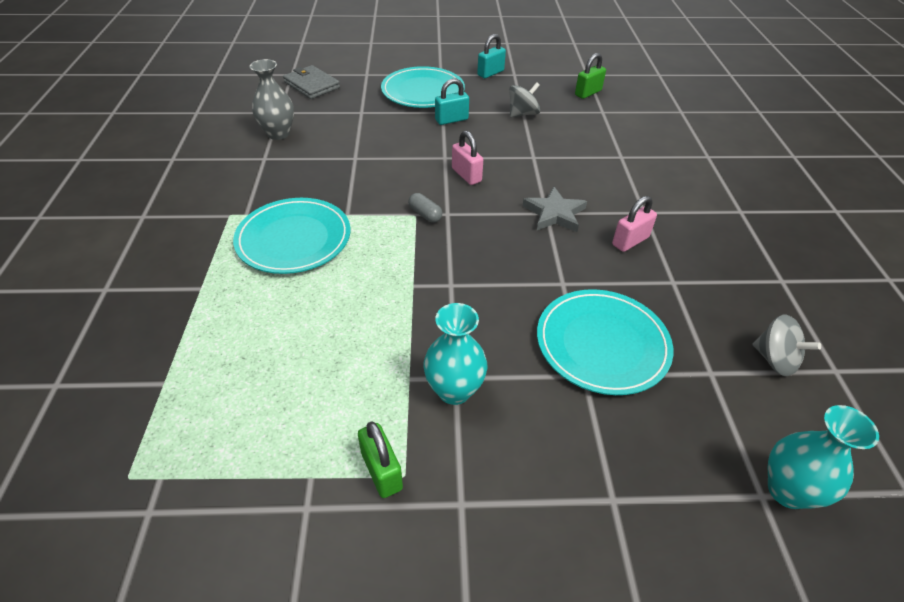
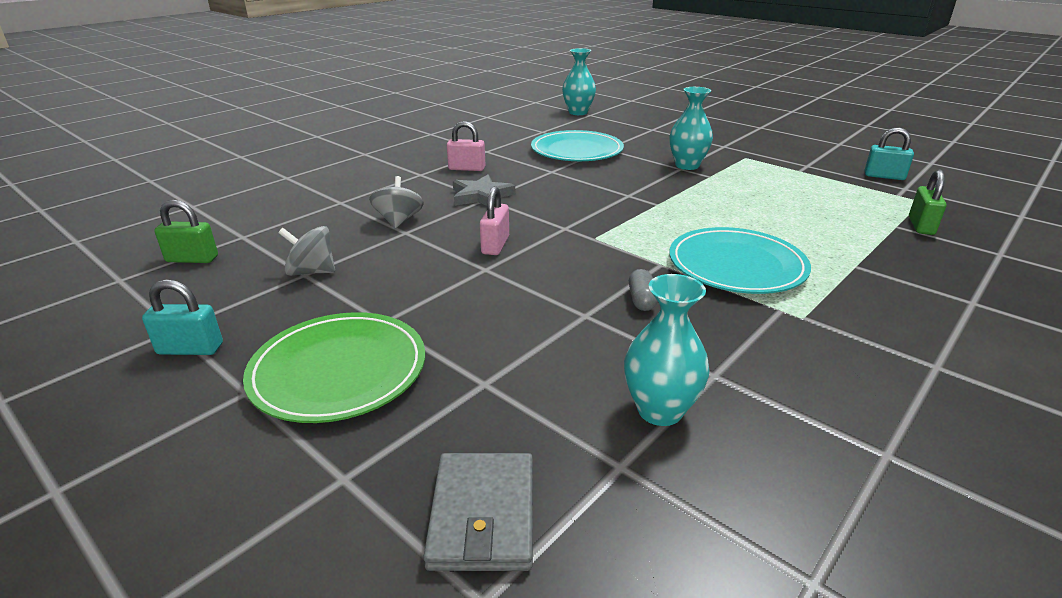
camera: 135 degrees left, 15 degrees down
grey vase [250,59,294,140] -> turquoise vase [624,274,710,426]
green padlock [358,422,403,498] -> green padlock moved to [909,169,947,235]
turquoise plate [381,66,465,108] -> green plate [243,312,425,423]
grey capsule [408,193,442,223] -> grey capsule moved to [629,269,658,311]
turquoise padlock [435,78,469,125] -> turquoise padlock moved to [865,128,914,180]
grey spinning top [752,315,821,376] -> grey spinning top moved to [369,176,424,229]

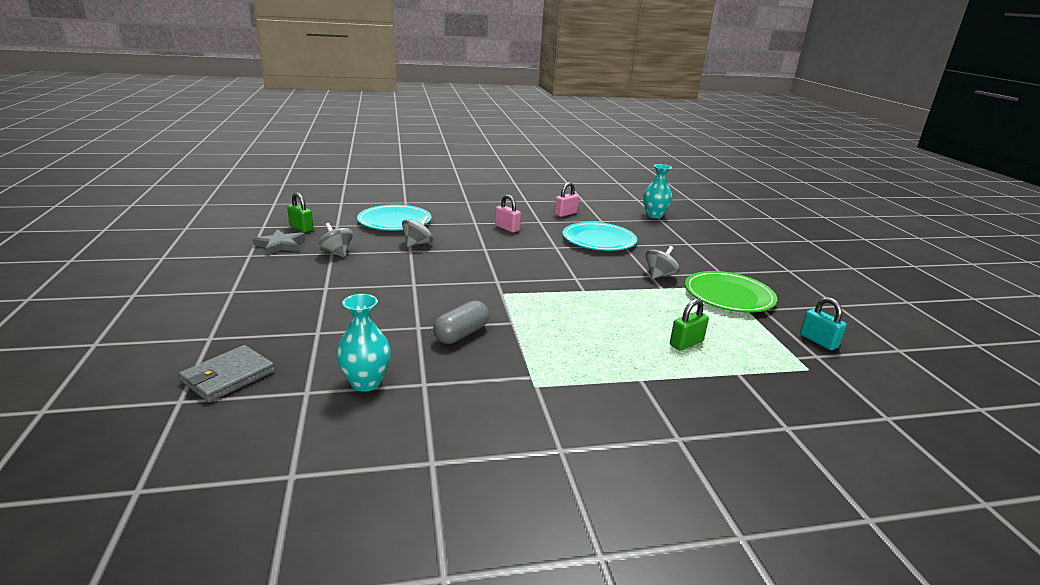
camera: 35 degrees right, 5 degrees down
turquoise padlock [142,279,223,355] -> none
green plate [243,312,425,423] -> green plate moved to [685,271,777,312]
grey star [453,174,515,206] -> grey star moved to [253,229,305,255]
pink padlock [480,186,509,255] -> pink padlock moved to [555,182,579,217]
grey capsule [629,269,658,311] -> grey capsule [433,300,489,344], size x1.65
turquoise vase [669,87,713,170] -> grey spinning top [645,246,679,279]
turquoise plate [669,227,811,294] -> turquoise plate moved to [357,204,432,231]
green padlock [909,169,947,235] -> green padlock moved to [670,298,709,350]

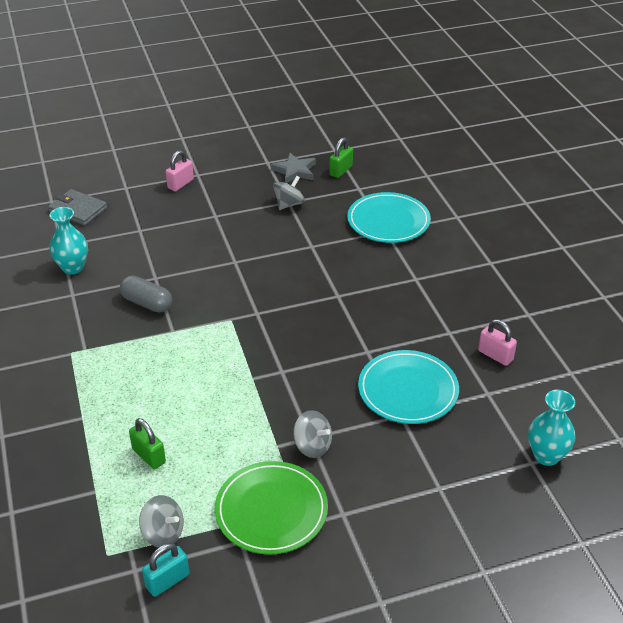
camera: 85 degrees right, 15 degrees up
grey spinning top [402,216,433,247] -> grey spinning top moved to [139,495,184,547]
pink padlock [495,194,521,233] -> pink padlock moved to [166,150,194,191]

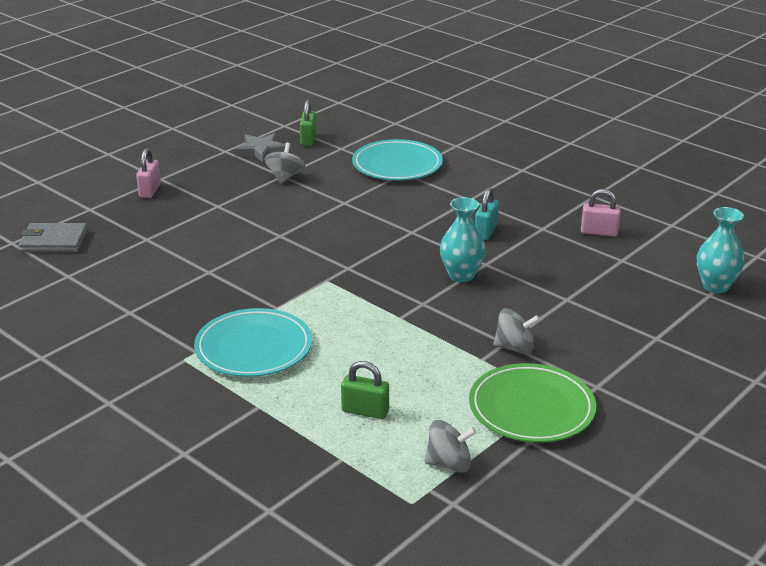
camera: 30 degrees left, 10 degrees down
turquoise vase [49,207,88,275] -> turquoise vase moved to [440,197,486,282]
grey capsule [120,276,172,313] -> none
turquoise padlock [142,543,189,597] -> turquoise padlock moved to [475,187,499,240]
turquoise plate [358,350,459,424] -> turquoise plate moved to [194,308,312,377]

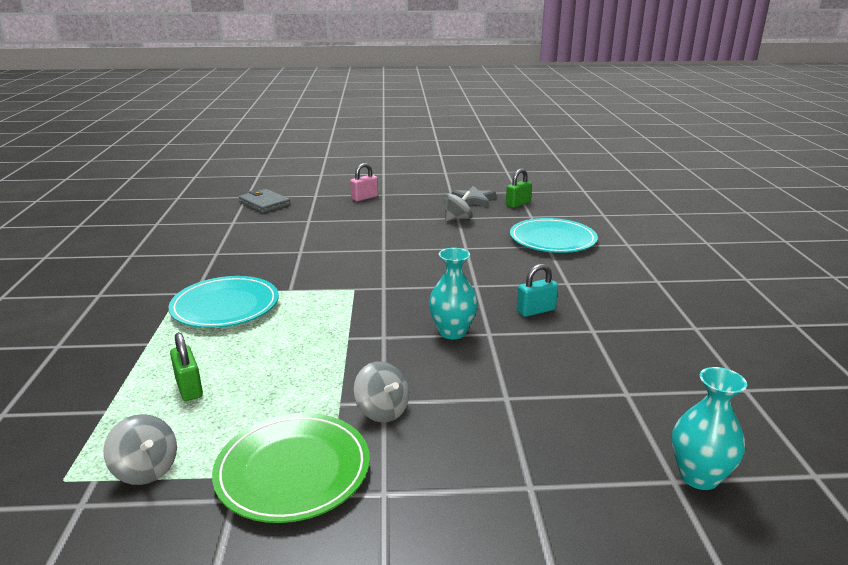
camera: 45 degrees right, 5 degrees down
pink padlock [581,189,621,237] -> none

